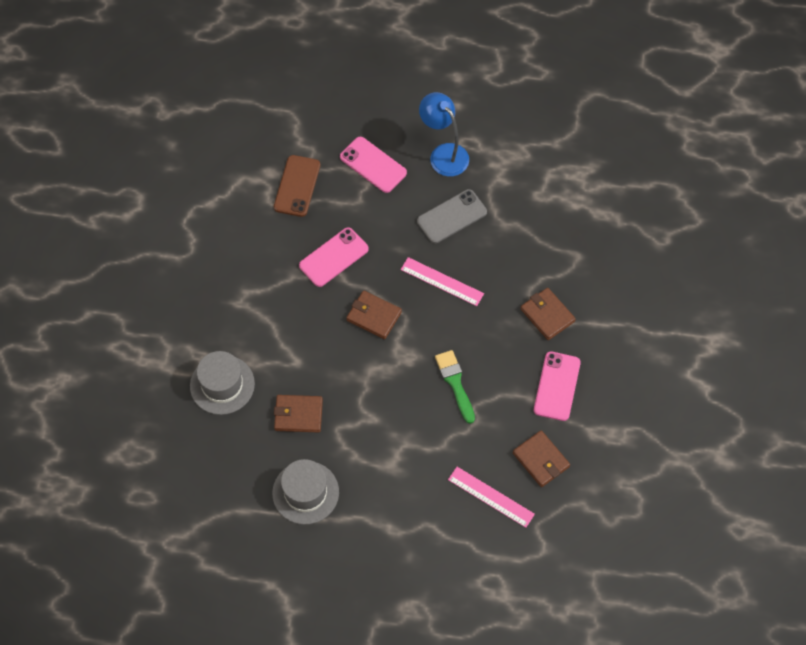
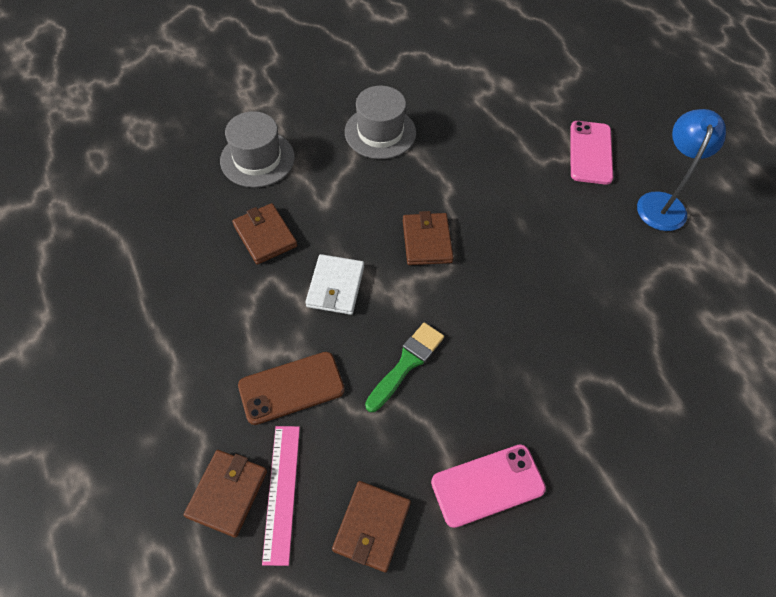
camera: 55 degrees right, 5 degrees down
grey hat [272,459,339,525] -> grey hat moved to [345,86,416,159]
brown phone [274,155,320,217] -> brown phone moved to [238,352,345,425]
pink phone [299,227,369,287] -> none
pink ruler [401,257,484,306] -> none
grey phone [417,189,487,244] -> none
brown wallet [520,288,576,340] -> brown wallet moved to [184,450,267,538]
none -> white wallet [306,254,364,315]

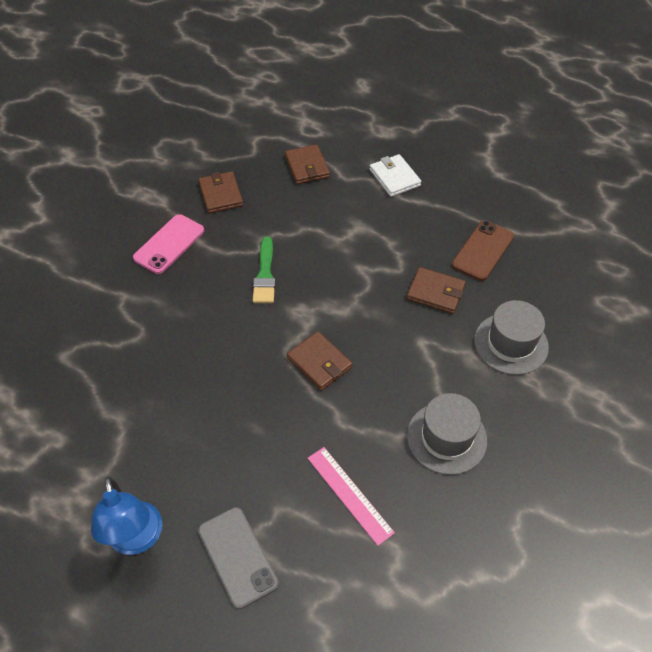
camera: 145 degrees right, 5 degrees down
brown phone [238,352,345,425] -> brown phone moved to [452,220,514,281]
pink ruler [262,426,300,566] -> pink ruler moved to [307,447,395,546]
white wallet [306,254,364,315] -> white wallet moved to [370,154,421,197]
pink phone [570,121,613,185] -> grey phone [198,507,279,609]

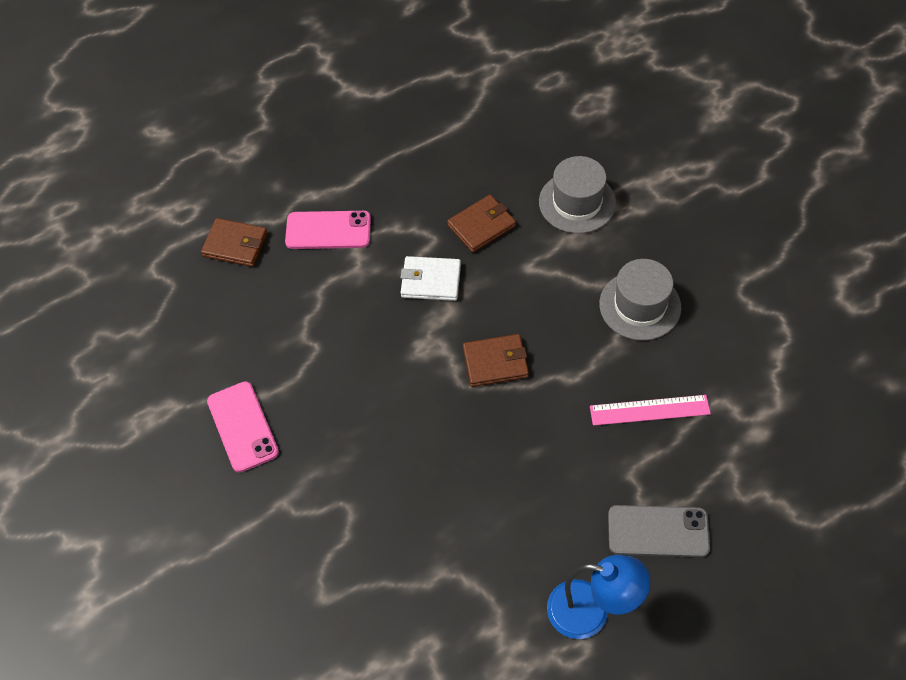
camera: 55 degrees left, 5 degrees up
brown wallet [198,171,243,213] -> none
green brush [253,237,276,303] -> none
white wallet [370,154,421,197] -> white wallet moved to [401,256,461,301]
brown phone [452,220,514,281] -> none
none -> pink phone [285,211,371,249]

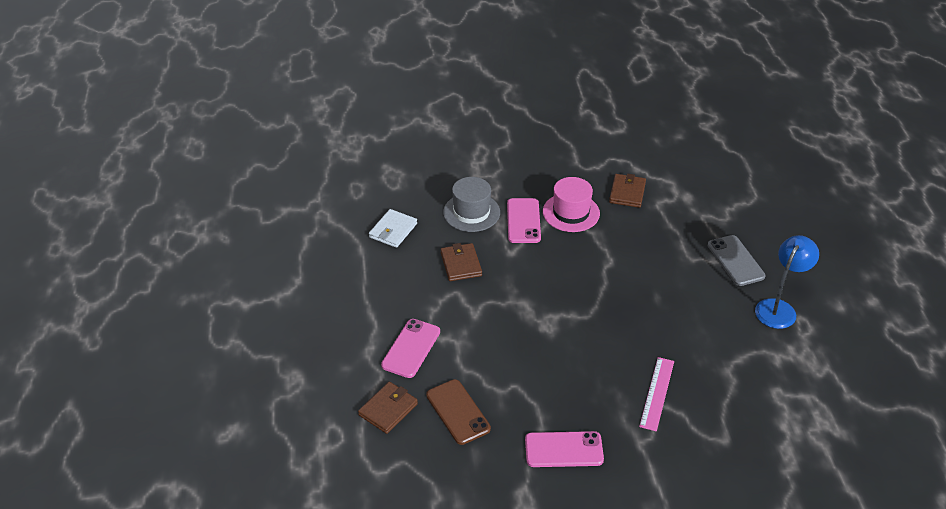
camera: 70 degrees left, 15 degrees down
white wallet [401,256,461,301] -> white wallet moved to [369,209,417,248]
brown wallet [463,334,529,387] -> brown wallet moved to [609,174,646,208]
pink ruler [590,395,711,426] -> pink ruler moved to [639,357,674,431]
grey hat [599,259,681,341] -> pink hat [543,177,600,232]
grey phone [608,505,710,557] -> grey phone turned 45 degrees counterclockwise [708,235,766,286]
none -> brown phone [426,379,491,445]
none -> pink phone [507,198,541,243]

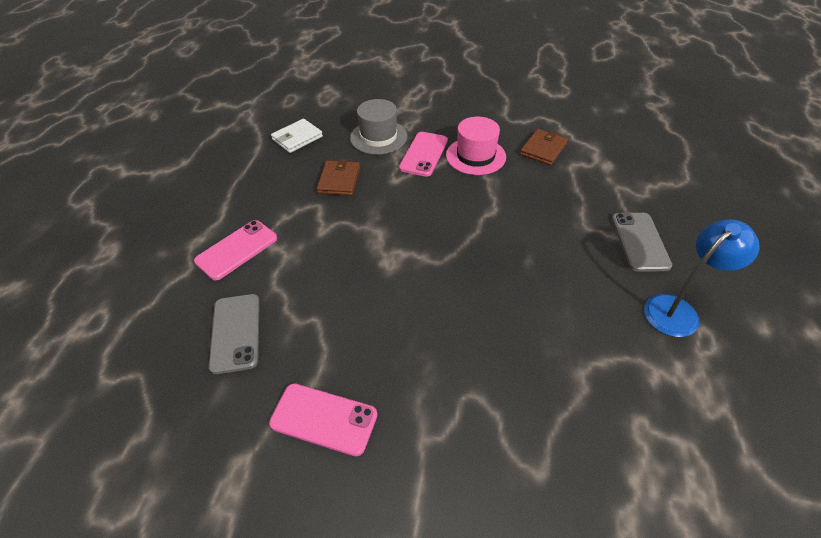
camera: 20 degrees right, 5 degrees up
brown wallet [358,382,418,434] -> none
brown phone [426,379,491,445] -> grey phone [209,294,260,374]
pink ruler [639,357,674,431] -> none

